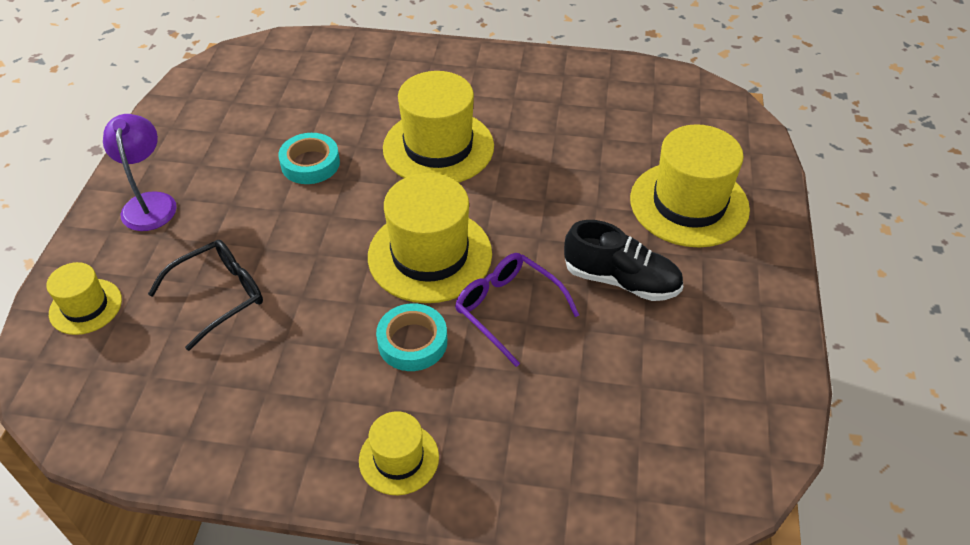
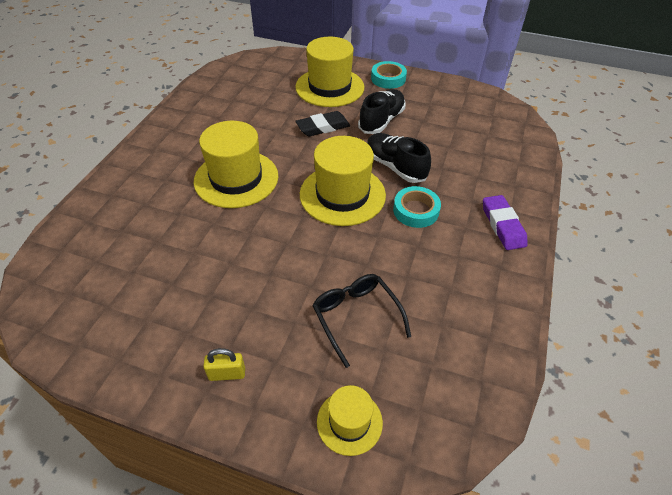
camera: 80 degrees left, 0 degrees up
purple lamp [103,114,177,231] -> yellow padlock [203,348,245,381]
turquoise tape [278,133,340,184] -> turquoise tape moved to [371,61,407,89]
yellow hat [359,411,439,495] -> purple eraser [483,195,528,250]
purple glasses [455,253,579,367] -> black shoe [367,133,431,183]
none -> black eraser [296,111,350,136]

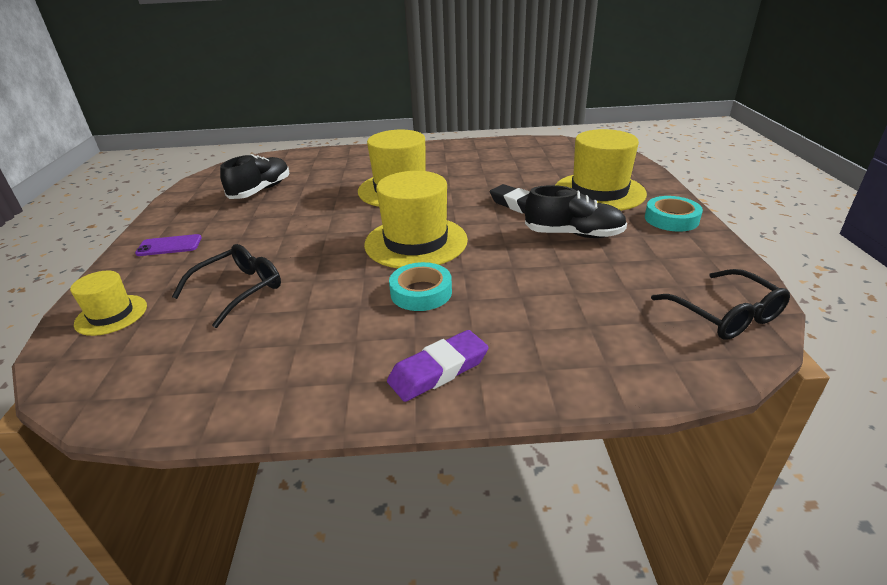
camera: 70 degrees right, 15 degrees down
yellow padlock [203,348,245,381] -> purple phone [135,234,202,256]
black shoe [367,133,431,183] -> black shoe moved to [220,154,290,199]
none -> black glasses [651,269,790,340]

